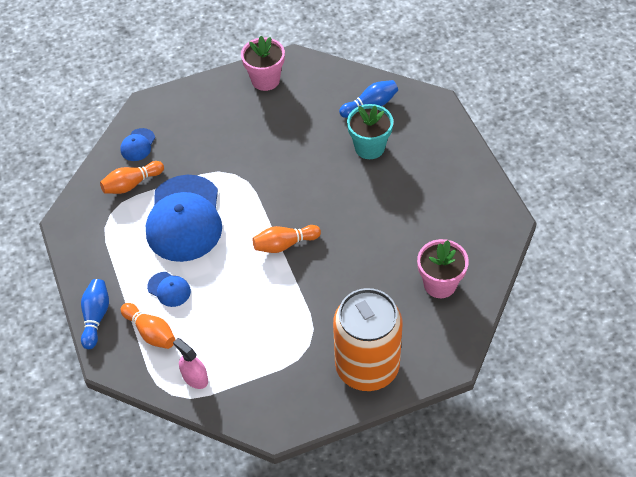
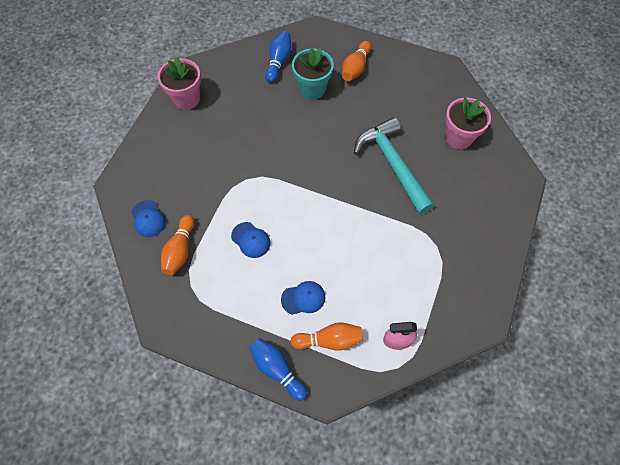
camera: 50 degrees left, 10 degrees up
blue cap [146,175,222,262] -> blue cap [231,222,271,258], size x0.42
orange bowling pin [253,225,321,253] -> orange bowling pin moved to [342,41,371,81]
orange can [333,288,403,391] -> none
none -> turquoise hammer [354,117,434,215]

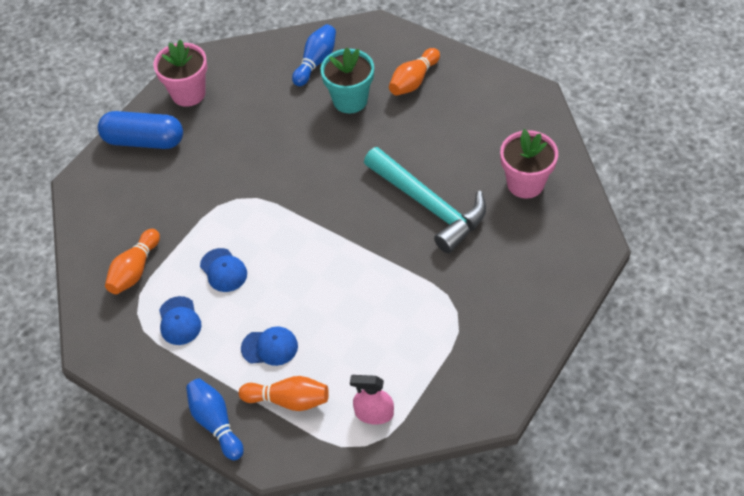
camera: 15 degrees right, 10 degrees down
blue cap [131,200,166,237] -> blue cap moved to [159,296,201,345]
turquoise hammer [354,117,434,215] -> turquoise hammer turned 150 degrees clockwise [364,147,486,253]
none -> blue capsule [98,111,183,149]

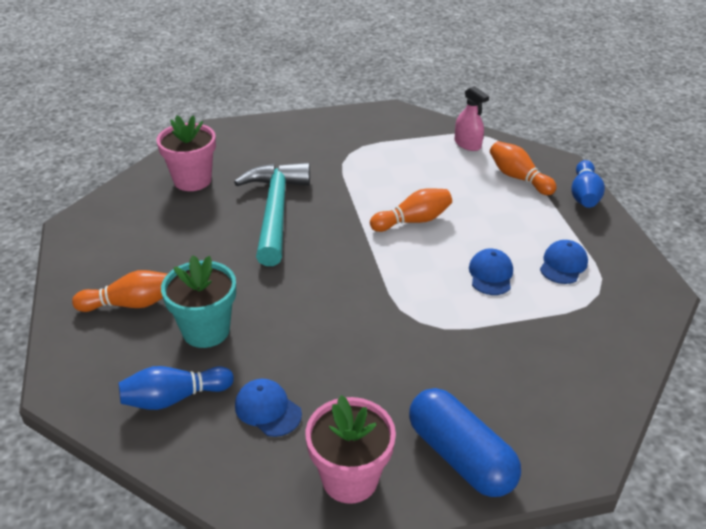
camera: 140 degrees left, 15 degrees down
orange bowling pin [105,229,160,294] -> orange bowling pin moved to [370,188,452,232]
blue cap [241,326,298,366] -> blue cap moved to [235,379,302,437]

